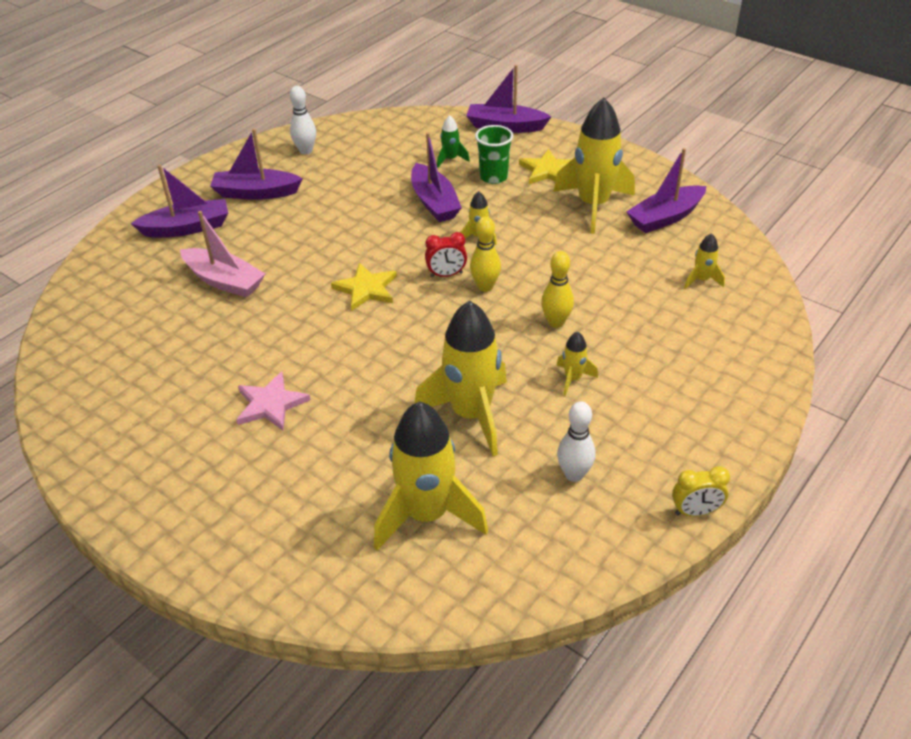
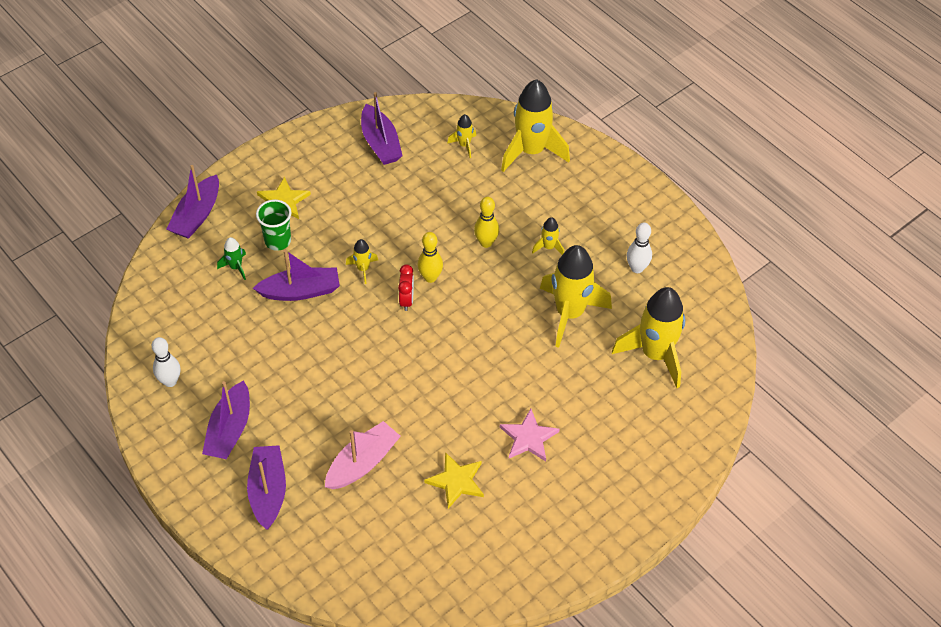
camera: 80 degrees left, 10 degrees up
yellow star [331,263,397,311] -> yellow star moved to [424,452,484,509]
yellow rocket [553,97,635,234] -> yellow rocket moved to [501,79,570,172]
yellow clock [672,466,730,517] -> none

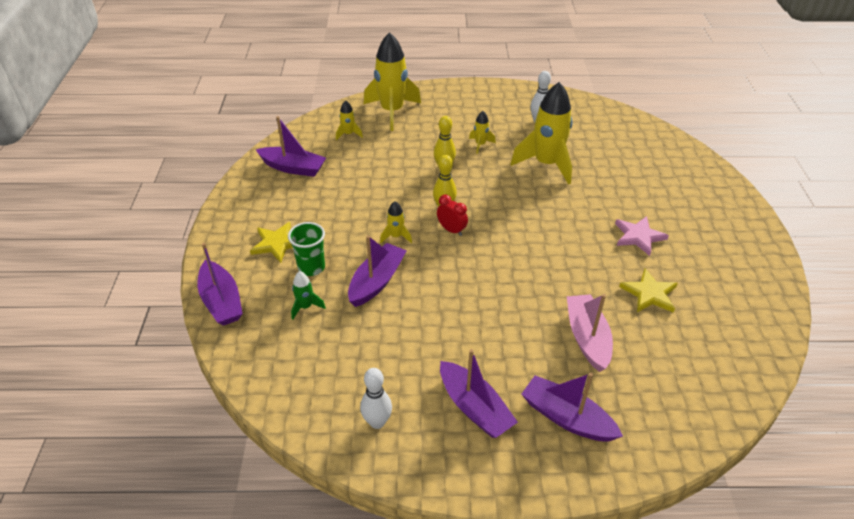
camera: 50 degrees left, 10 degrees down
yellow rocket [612,287,685,388] -> none

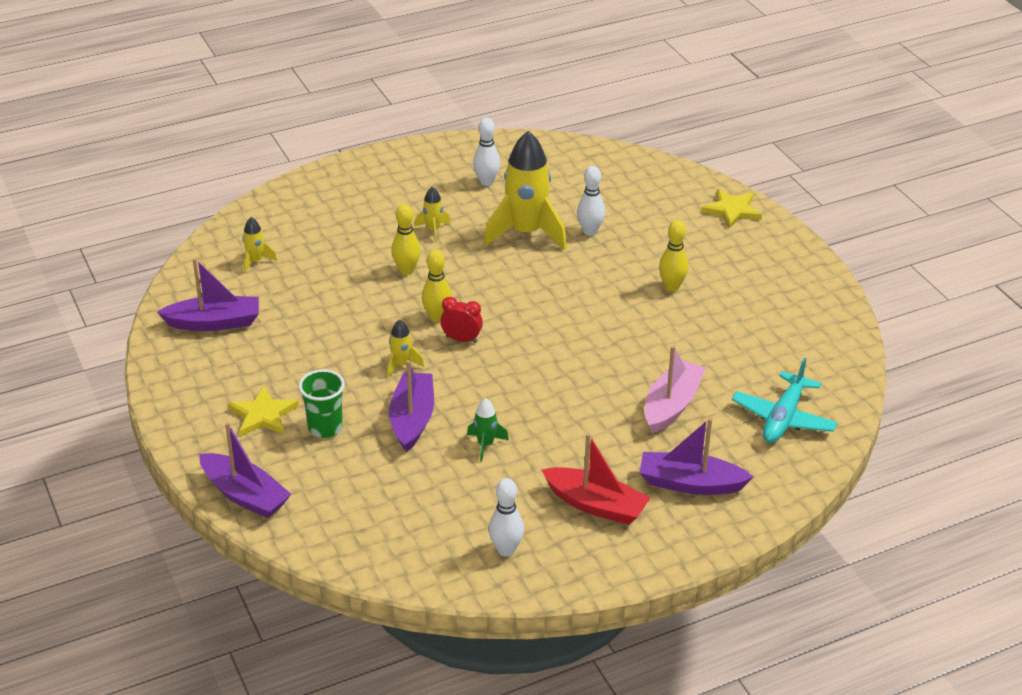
camera: 25 degrees left, 5 degrees down
green rocket [291,271,326,320] -> green rocket moved to [467,398,509,462]
yellow rocket [364,32,421,131] -> none
purple boat [440,349,518,438] -> red boat [542,433,650,525]
pink boat [567,294,613,372] -> pink boat turned 60 degrees clockwise [645,345,705,434]
pink star [615,216,669,256] -> yellow bowling pin [659,220,689,291]
yellow star [619,268,678,313] -> yellow star moved to [701,189,762,228]
none -> white bowling pin [577,166,605,236]
none -> turquoise plane [732,358,838,443]

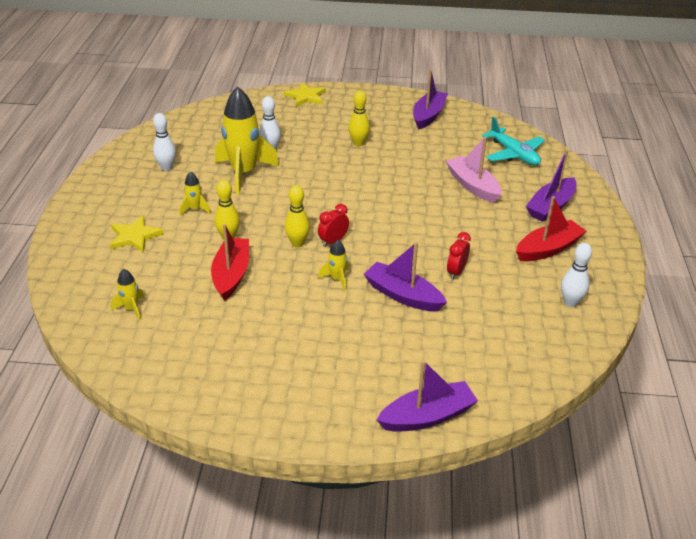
camera: 60 degrees left, 0 degrees up
purple boat [157,258,259,331] -> purple boat moved to [413,69,448,130]
yellow star [228,386,299,436] -> yellow star moved to [110,216,164,253]
green cup [299,369,345,438] -> none
green rocket [467,398,509,462] -> red clock [447,232,471,280]
none -> red boat [211,224,249,301]

